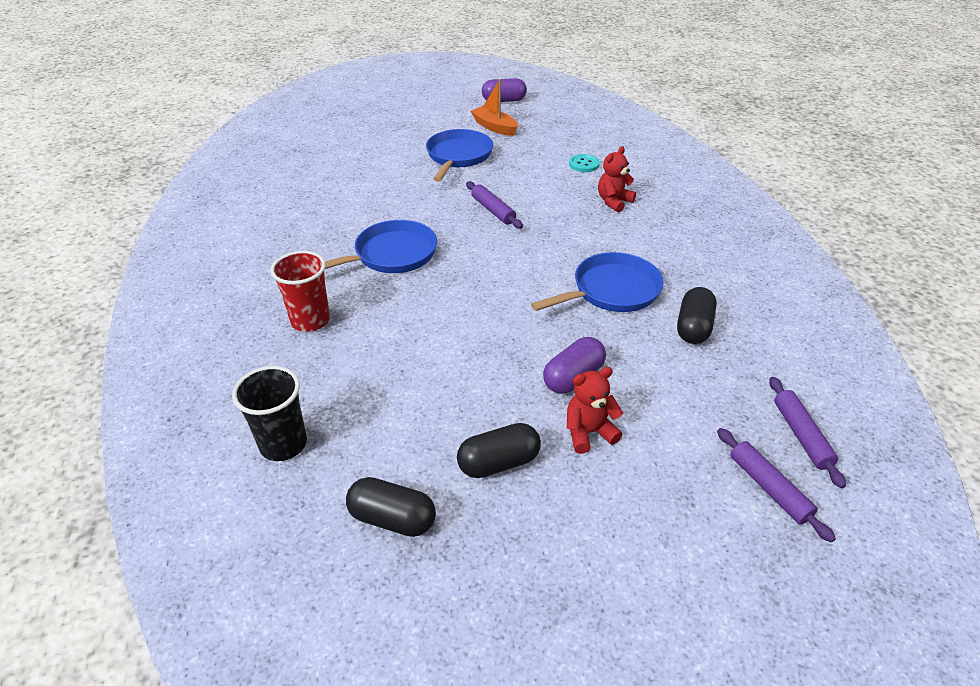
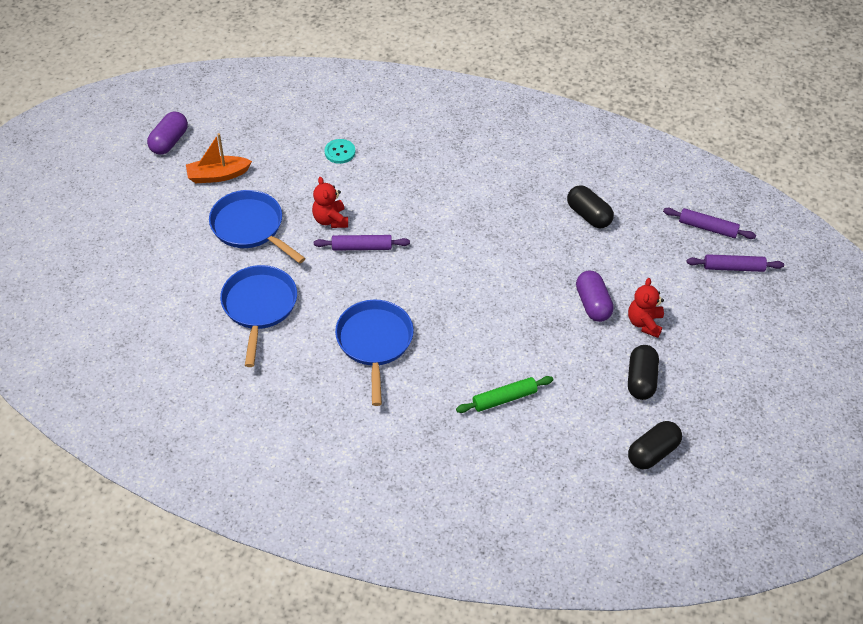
camera: 60 degrees left, 10 degrees up
black cup [232,366,307,461] -> none
red cup [270,251,330,332] -> none
blue pan [531,252,664,312] -> blue pan moved to [220,265,297,367]
red teddy bear [598,146,636,213] -> red teddy bear moved to [312,177,348,228]
none -> green rolling pin [456,376,553,413]

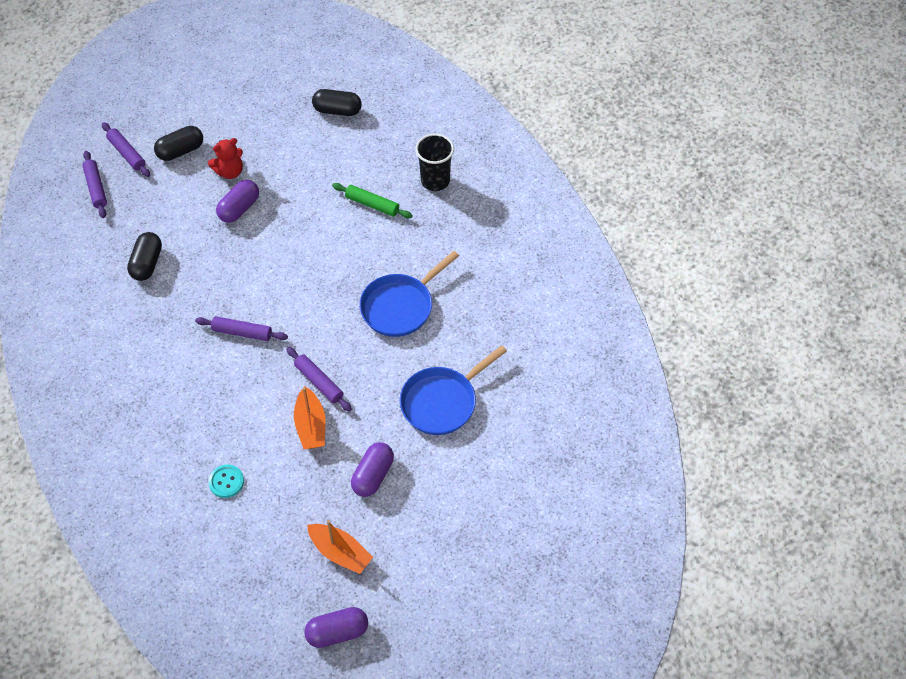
camera: 130 degrees left, 5 degrees up
blue pan [209,190,306,263] -> purple capsule [351,442,394,497]
red teddy bear [312,177,348,228] -> orange boat [294,387,326,449]
black capsule [628,345,659,400] -> black capsule moved to [154,126,203,161]
none -> purple rolling pin [195,316,288,341]
none -> black cup [415,134,454,191]

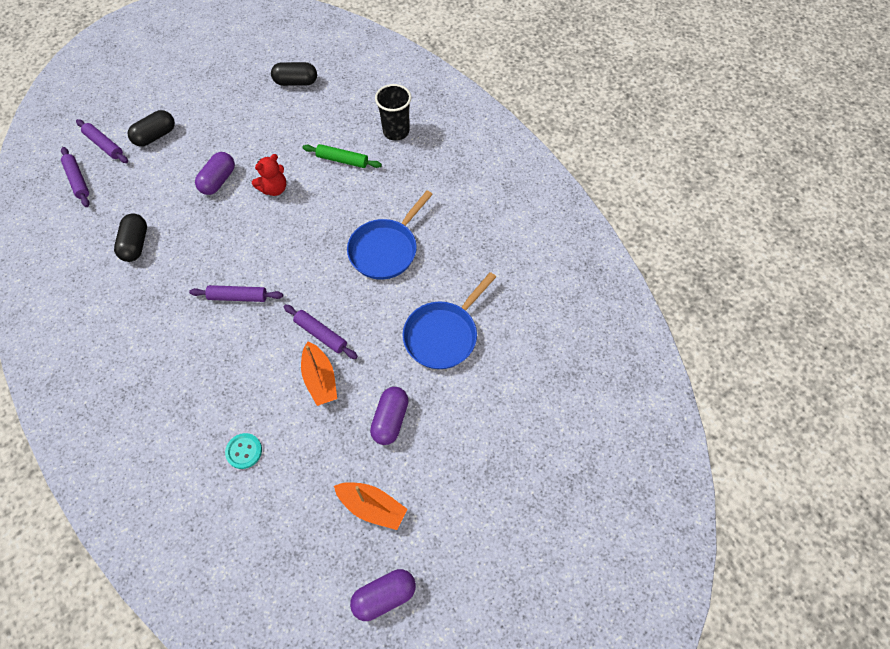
camera: 10 degrees left, 5 degrees up
red teddy bear [208,138,243,179] -> red teddy bear moved to [252,154,286,196]

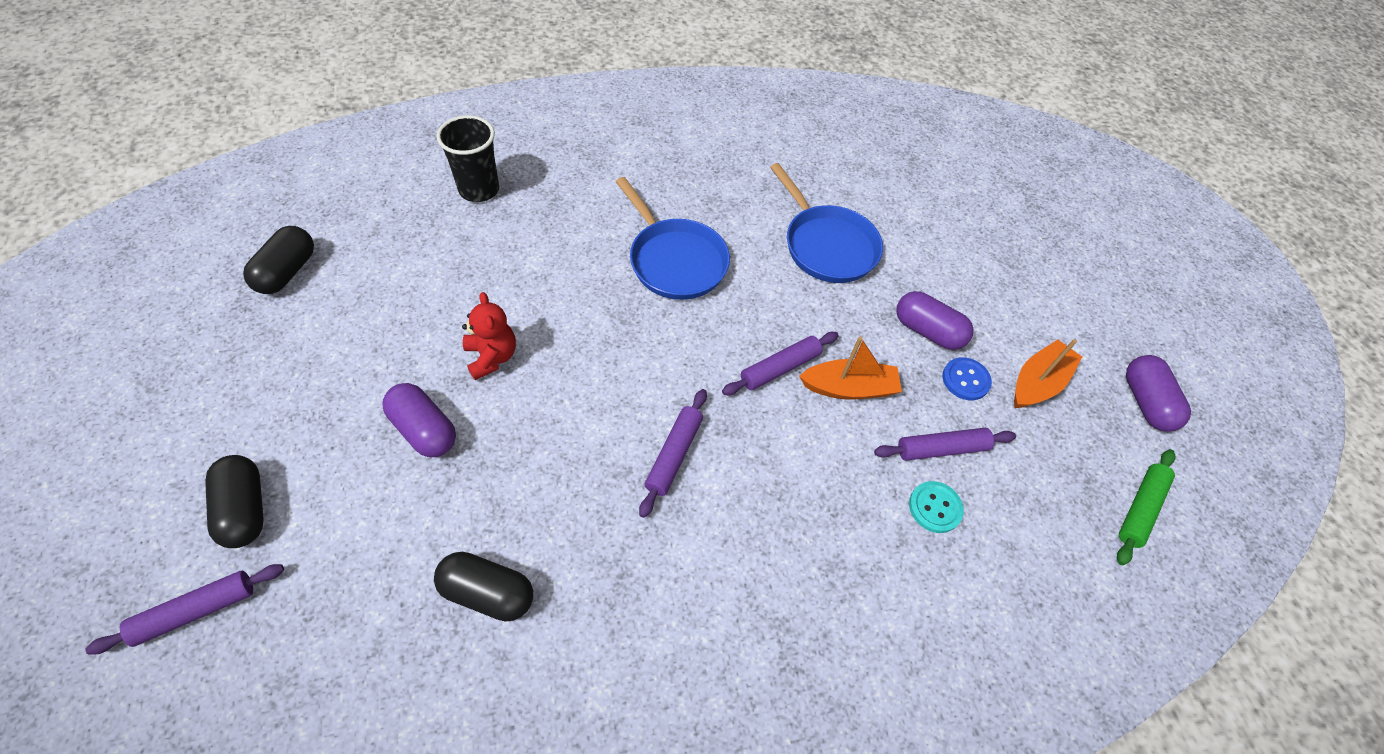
camera: 75 degrees left, 5 degrees down
purple rolling pin [61,147,89,207] -> purple rolling pin moved to [874,428,1016,461]
green rolling pin [302,144,382,168] -> green rolling pin moved to [1117,449,1176,565]
none -> blue button [942,357,992,400]

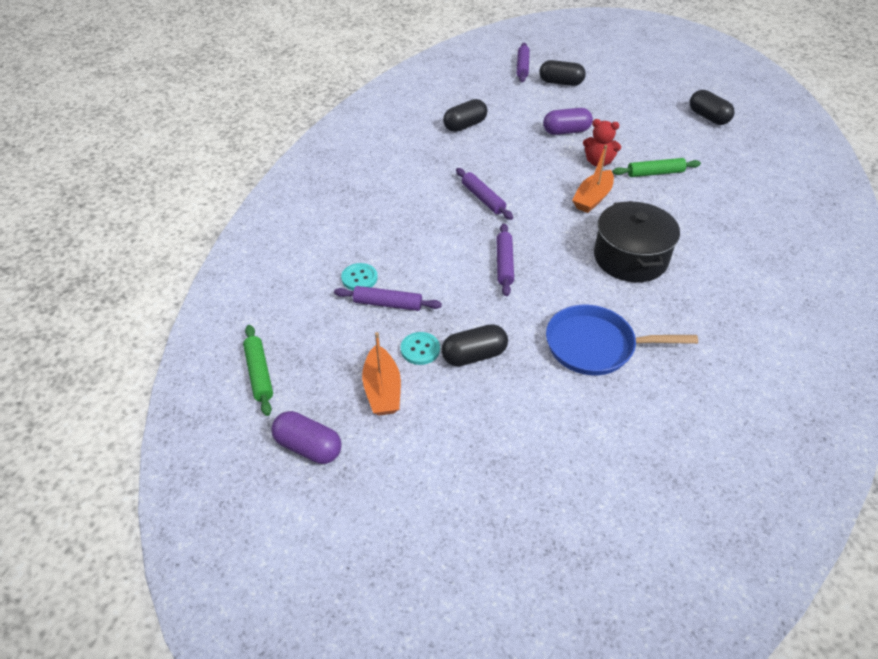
camera: 130 degrees right, 10 degrees down
black cup [437,115,499,202] -> none
blue pan [616,177,730,300] -> black pot [594,201,680,282]
orange boat [799,336,902,399] -> orange boat moved to [572,145,614,213]
purple rolling pin [874,428,1016,461] -> purple rolling pin turned 75 degrees clockwise [334,286,442,311]
purple capsule [896,291,974,350] -> black capsule [441,324,508,366]
blue button [942,357,992,400] -> turquoise button [401,332,440,365]
none -> green rolling pin [613,158,701,177]

